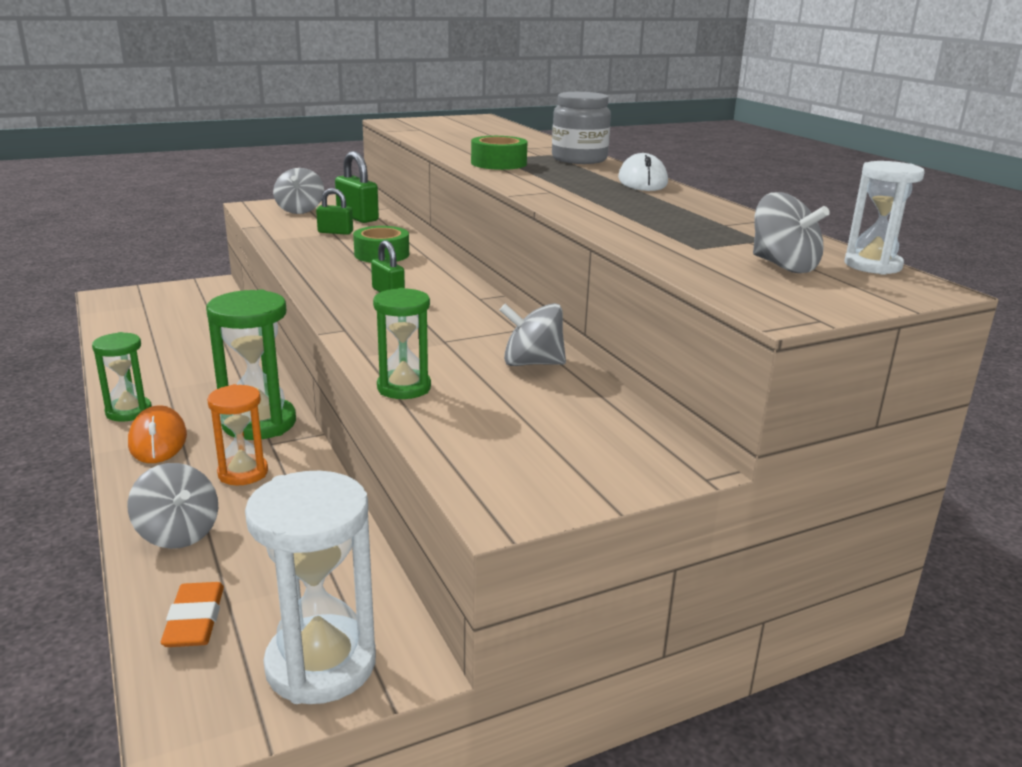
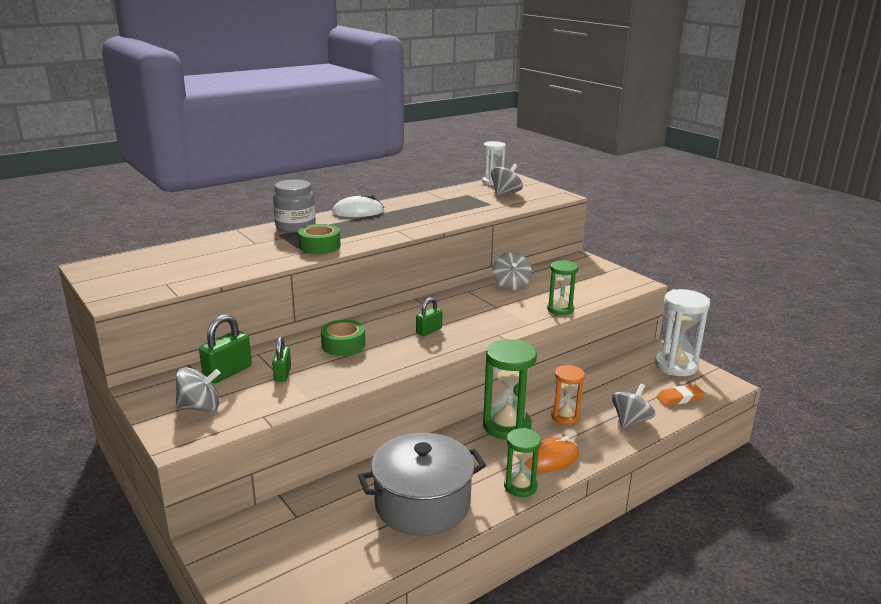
camera: 100 degrees left, 0 degrees up
none -> grey pot [358,433,486,536]

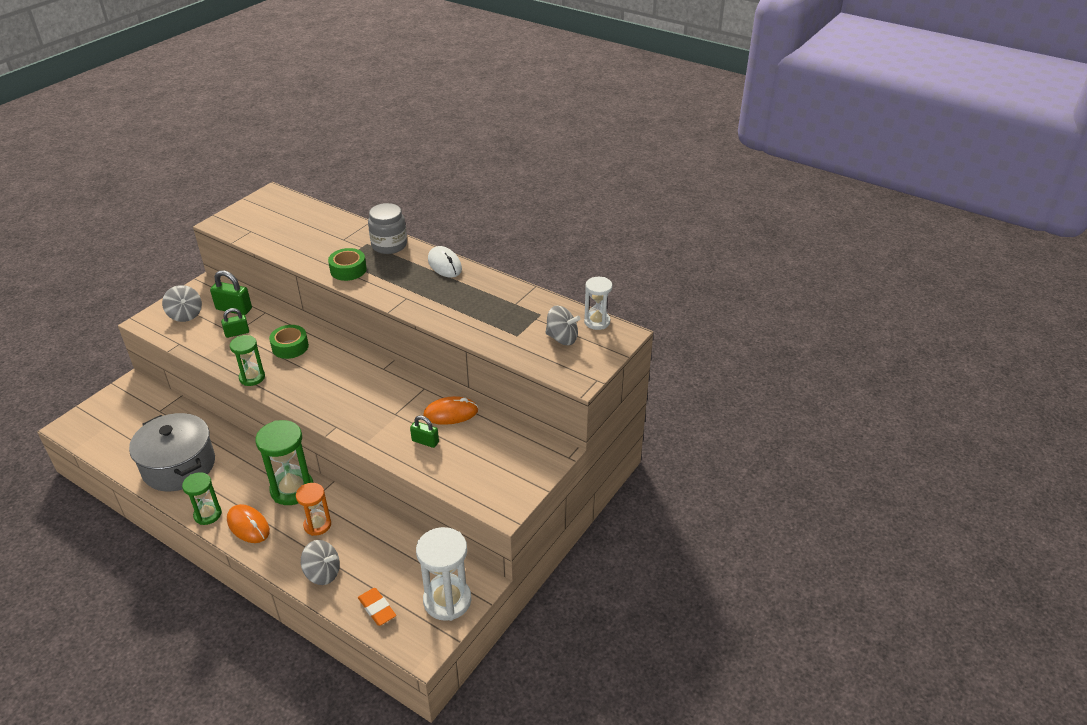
camera: 70 degrees right, 15 degrees up
green padlock [416,297,442,336] -> green padlock moved to [410,415,439,448]
grey spinning top [492,252,532,290] -> orange mouse [423,396,478,425]
green hourglass [547,260,578,315] -> green hourglass moved to [230,335,265,386]

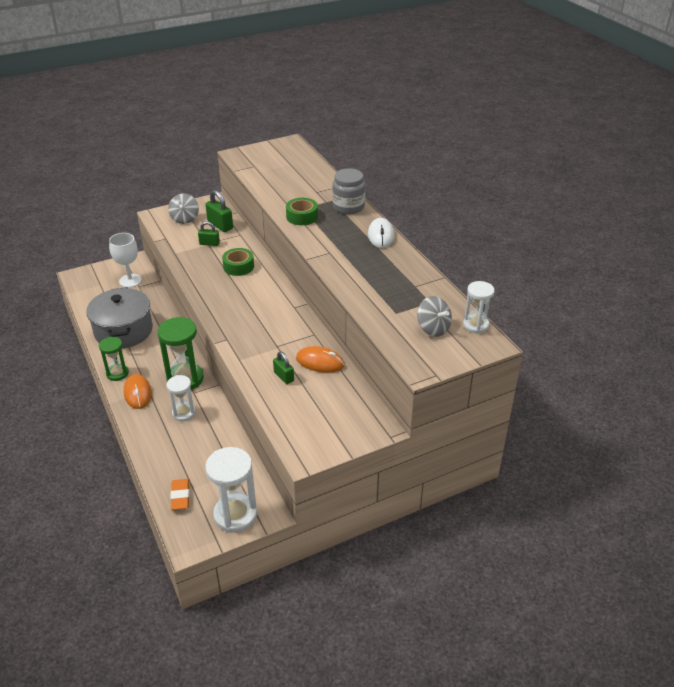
camera: 30 degrees right, 0 degrees up
green hourglass [230,335,265,386] -> none
orange hourglass [296,483,331,536] -> white hourglass [167,375,196,422]
grey spinning top [301,540,340,585] -> none
none -> white goblet [109,233,141,287]

